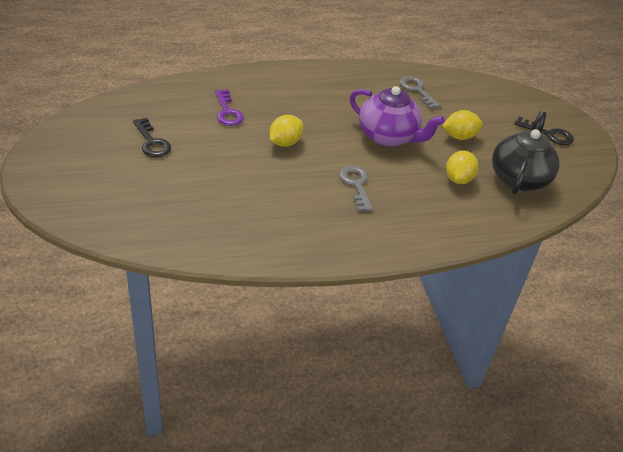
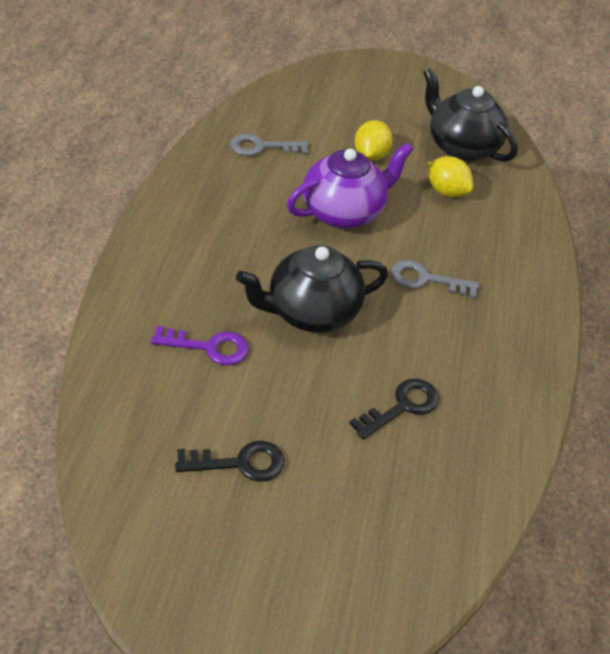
camera: 65 degrees left, 5 degrees up
yellow lemon [269,115,303,147] -> black teapot [236,245,388,333]
black key [514,117,574,145] -> black key moved to [349,379,439,439]

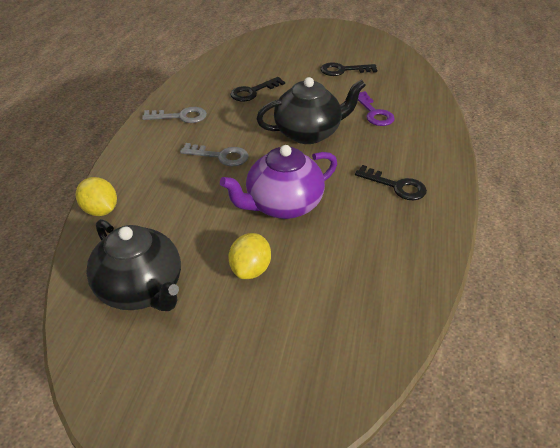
camera: 175 degrees left, 5 degrees down
purple key [151,326,249,365] -> purple key turned 120 degrees counterclockwise [358,91,395,126]
grey key [230,134,308,156] -> grey key moved to [142,107,207,123]
yellow lemon [428,156,473,197] -> yellow lemon moved to [76,177,117,216]
none -> black key [355,165,427,200]

